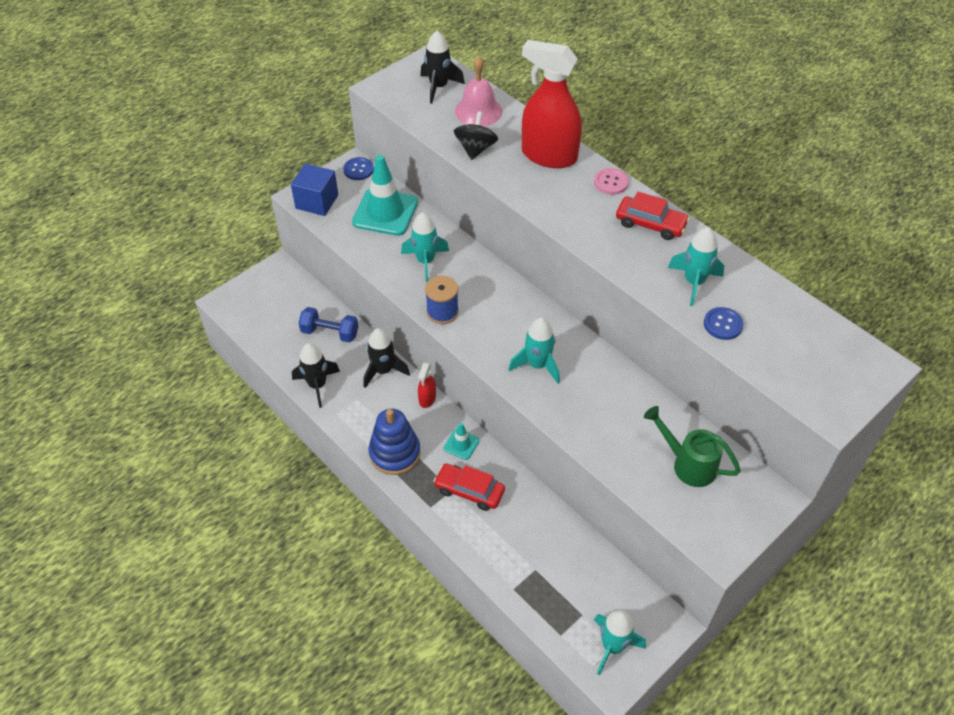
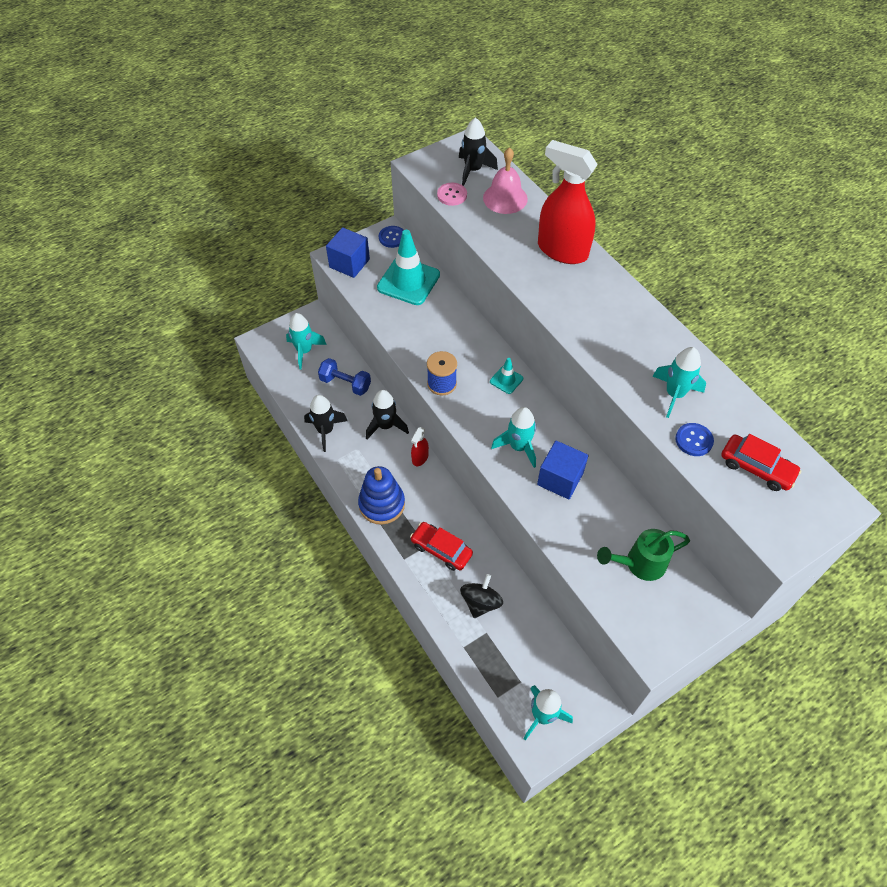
camera: 10 degrees right, 5 degrees up
turquoise rocket [401,212,449,282] -> turquoise rocket moved to [286,313,327,370]
turquoise traffic cone [444,422,479,460] -> turquoise traffic cone moved to [490,358,523,394]
black spinning top [454,111,498,160] -> black spinning top moved to [460,574,503,618]
pink button [594,168,629,195] -> pink button moved to [437,183,467,206]
red car [616,192,690,240] -> red car moved to [721,434,801,491]
green watering can [644,406,741,487] -> green watering can turned 60 degrees counterclockwise [597,529,690,581]
none -> blue cube [537,440,589,500]

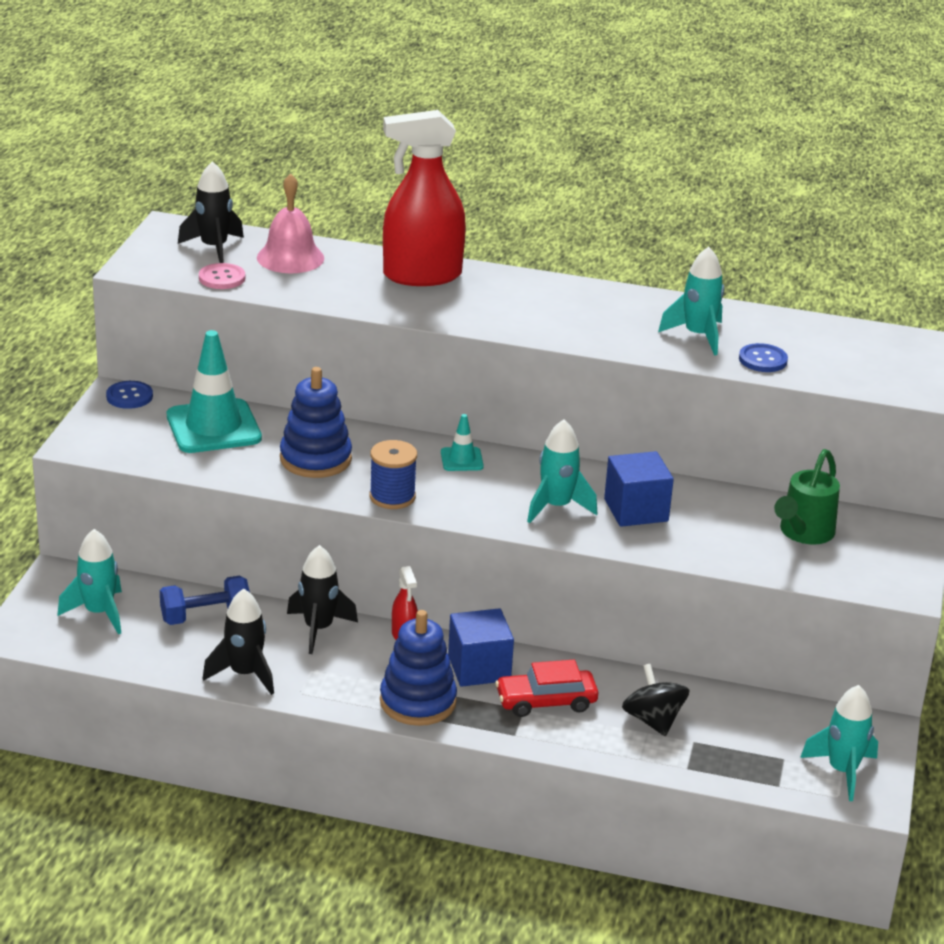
camera: 45 degrees left, 25 degrees down
blue cube [326,227,370,278] -> blue cube moved to [448,608,514,687]
red car [721,434,801,491] -> none
none -> blue stacking toy [280,367,352,478]

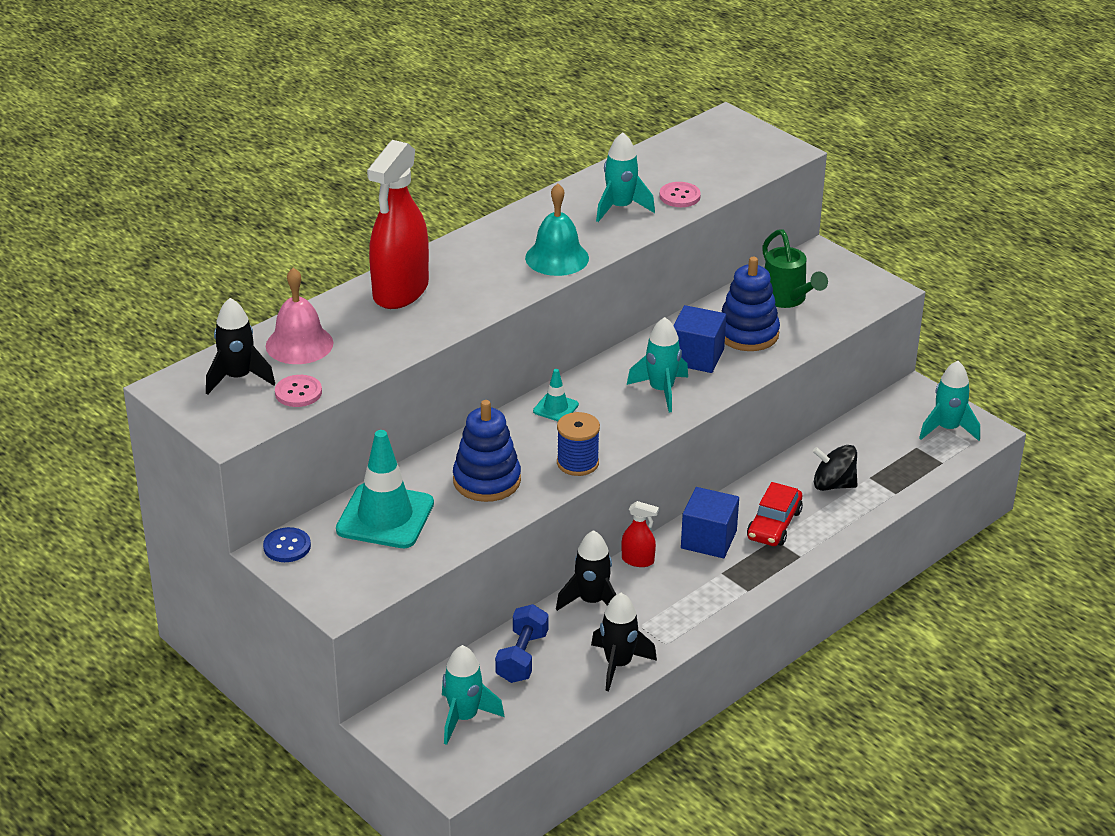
camera: 55 degrees left, 5 degrees up
blue stacking toy [380,610,457,726] -> blue stacking toy moved to [722,257,780,351]
blue button [739,343,788,372] -> pink button [659,182,701,207]
none -> turquoise bell [525,183,589,276]

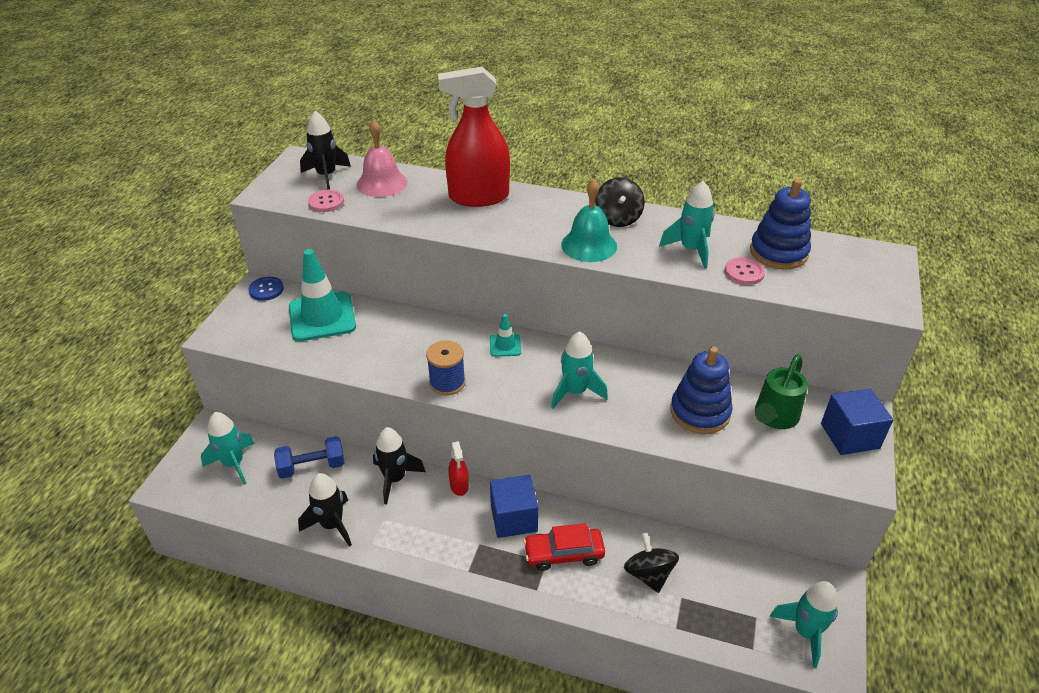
camera: 60 degrees right, 5 degrees up
blue stacking toy [453,400,521,502] -> blue stacking toy moved to [750,179,811,269]
blue cube [673,305,726,373] -> blue cube moved to [821,389,893,455]
none -> black spinning top [595,177,645,227]

